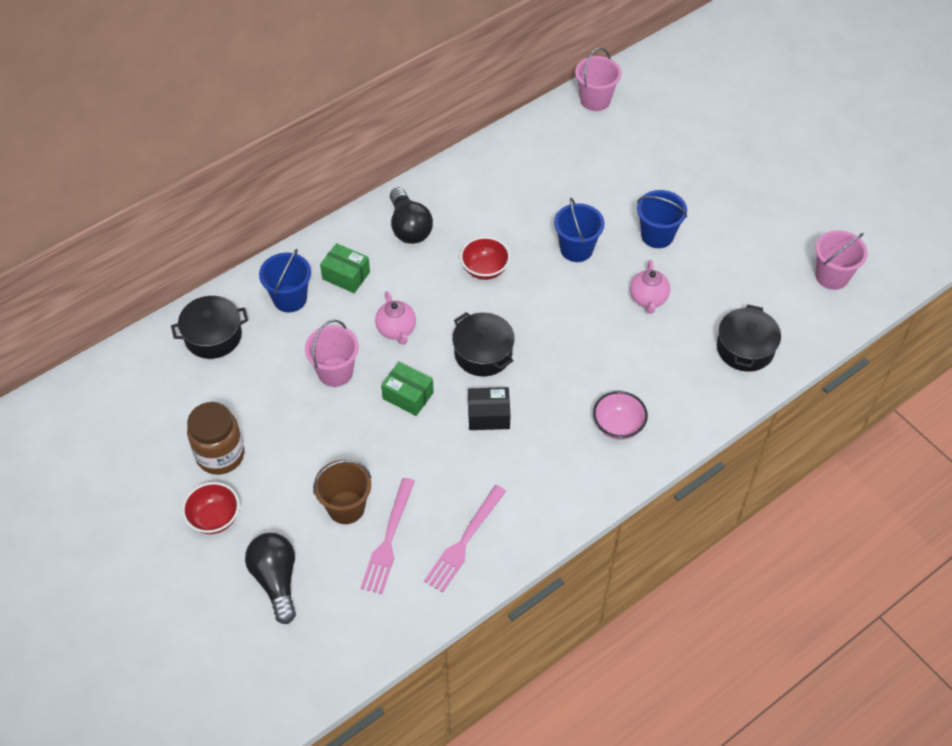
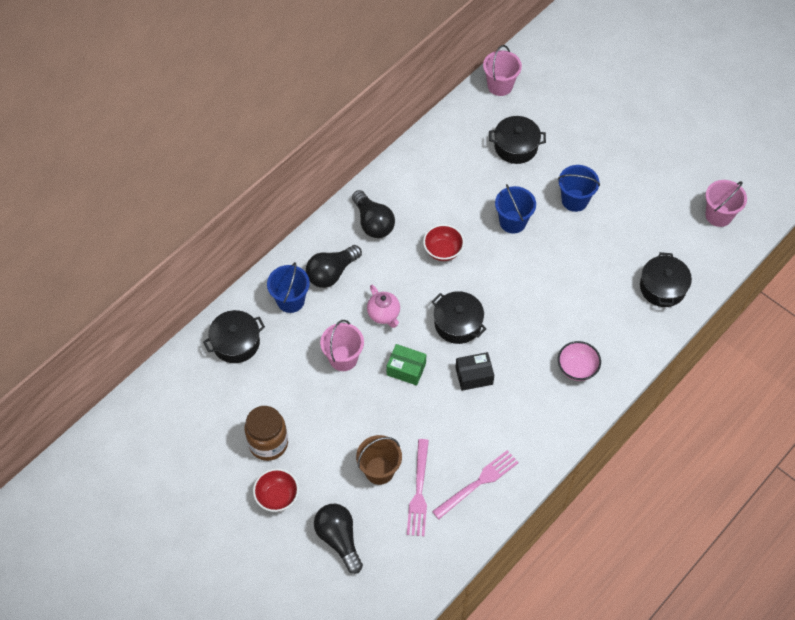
camera: 10 degrees left, 5 degrees up
green box [320,243,370,293] -> black light bulb [306,245,362,288]
pink fork [424,485,506,592] -> pink fork turned 150 degrees counterclockwise [432,450,519,519]
pink teapot [630,260,670,314] -> none
none -> black pot [489,116,546,164]

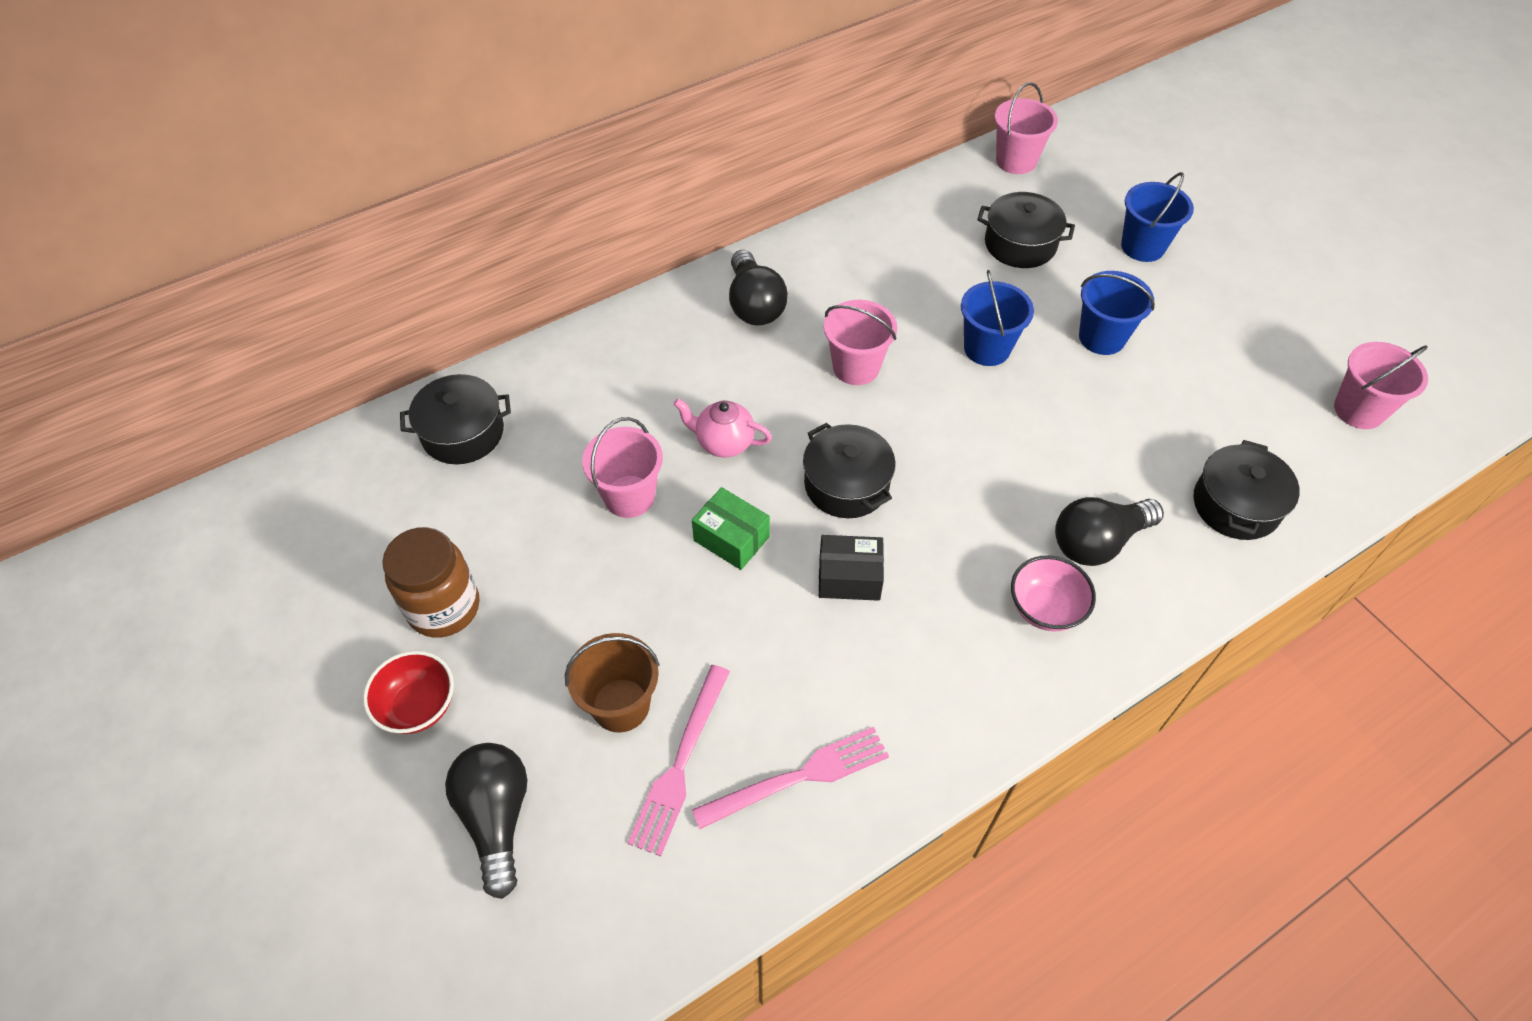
camera: 15 degrees right, 5 degrees down
blue bucket [267,262,310,313] -> blue bucket moved to [1121,172,1194,262]
black light bulb [306,245,362,288] -> black light bulb moved to [1055,497,1164,566]
pink teapot [367,285,400,328] -> pink teapot turned 120 degrees clockwise [674,399,772,457]
red bowl [423,224,464,261] -> pink bucket [824,300,897,385]

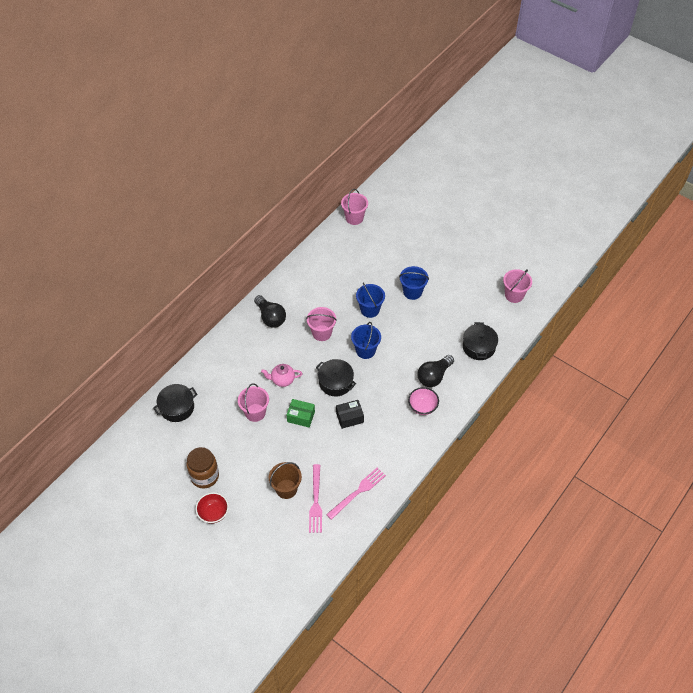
camera: 20 degrees left, 0 degrees up
black light bulb [445,743,527,899] -> none
black pot [977,192,1075,268] -> none
blue bucket [1121,172,1194,262] -> blue bucket moved to [351,322,381,359]

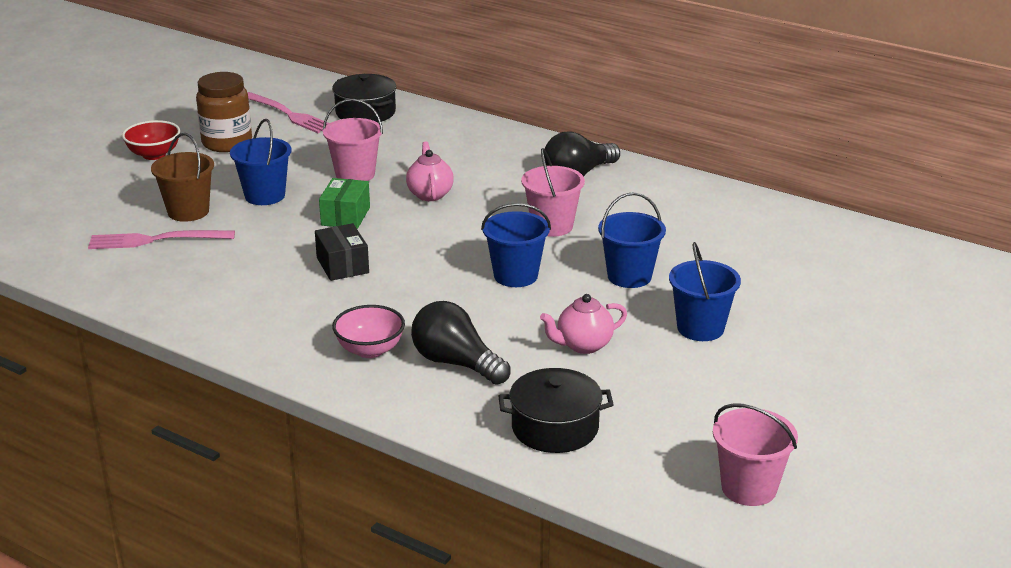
camera: 85 degrees right, 25 degrees down
black pot [316,359,356,396] -> none
pink fork [326,468,386,520] -> pink fork moved to [247,92,329,133]
pink bucket [341,189,368,225] -> none
none -> blue bucket [230,119,292,205]
none -> pink teapot [540,294,627,354]

